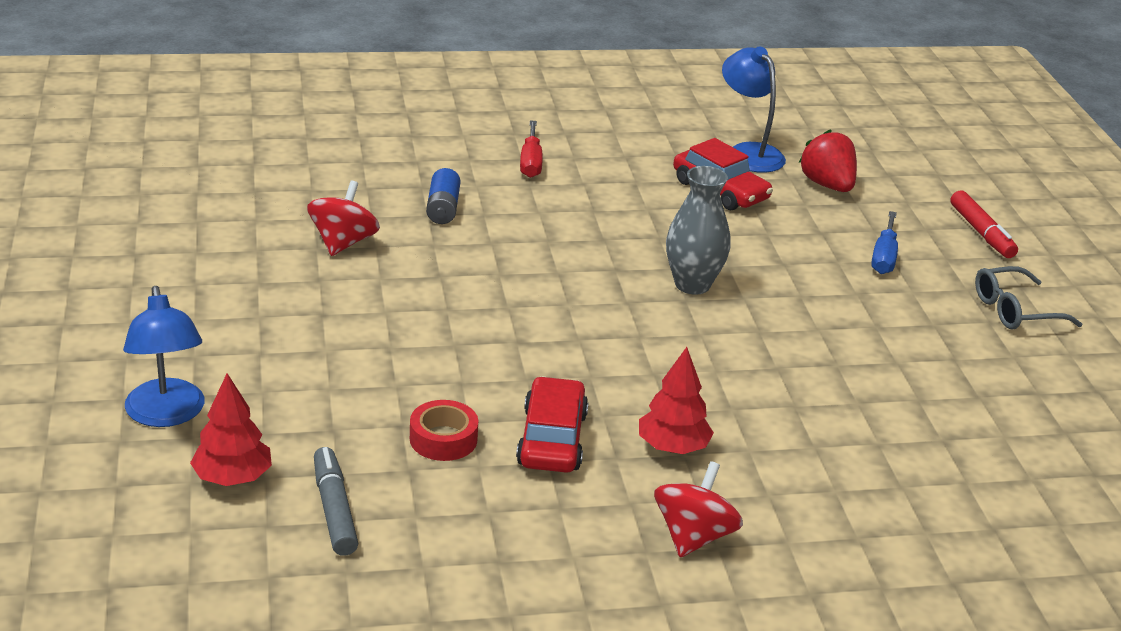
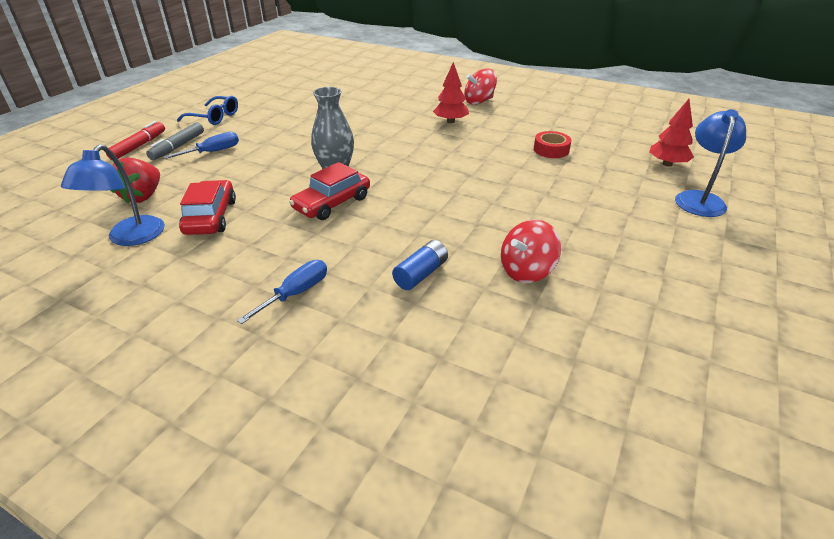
camera: 140 degrees left, 5 degrees up
grey marker [314,447,358,556] -> grey marker moved to [146,122,204,160]
red car [516,376,588,473] -> red car moved to [289,162,370,220]
red screwdriver [520,120,543,178] -> blue screwdriver [237,260,327,324]
grey glasses [975,266,1082,330] -> blue glasses [177,96,238,125]

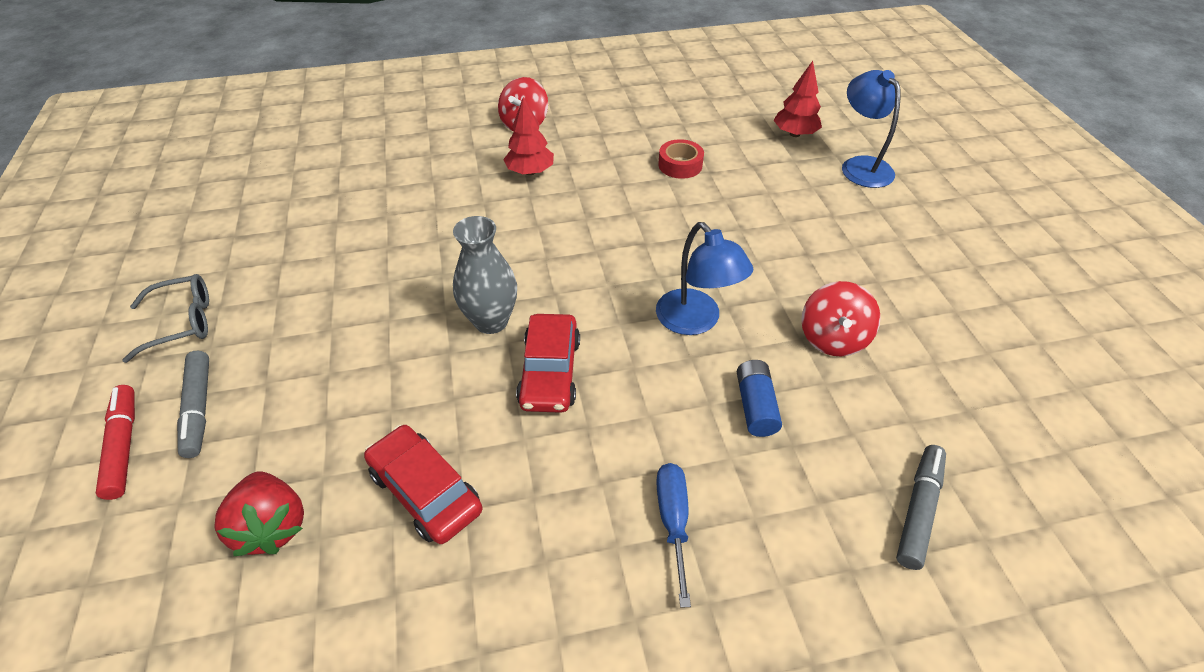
camera: 40 degrees left, 10 degrees up
blue lamp [61,144,165,246] -> blue lamp moved to [656,222,753,335]
blue screwdriver [164,132,239,159] -> none
blue glasses [177,96,238,125] -> grey glasses [122,274,209,363]
none -> grey marker [896,445,946,570]

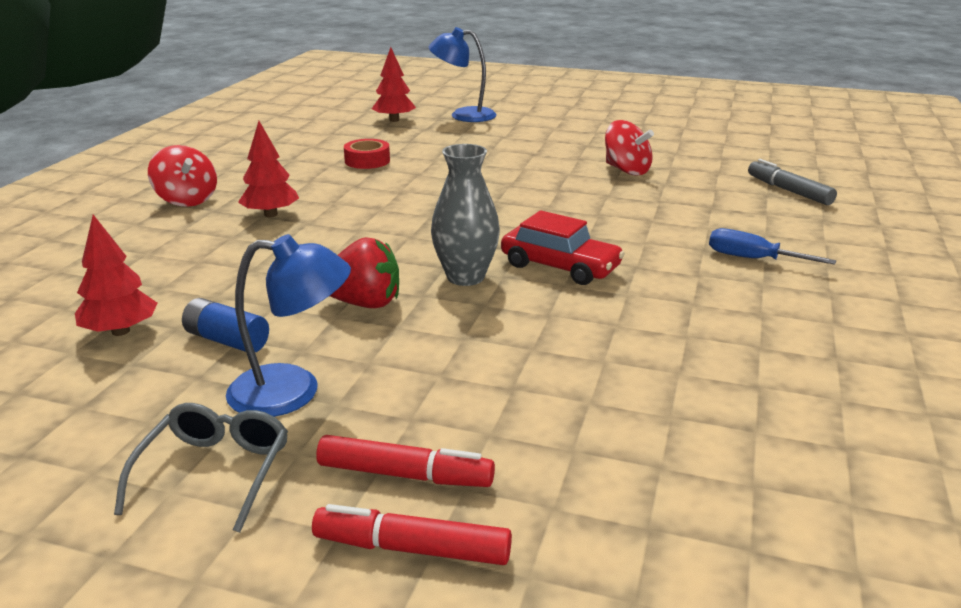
camera: 60 degrees left, 20 degrees down
grey marker [177,351,209,458] -> red marker [316,435,495,487]
red strawberry [215,471,304,556] -> red strawberry moved to [330,237,399,308]
red car [364,425,482,544] -> none
blue lamp [656,222,753,335] -> blue lamp moved to [226,234,351,417]
blue battery [737,360,782,437] -> blue battery moved to [182,298,269,352]
none -> red tree [75,215,158,336]

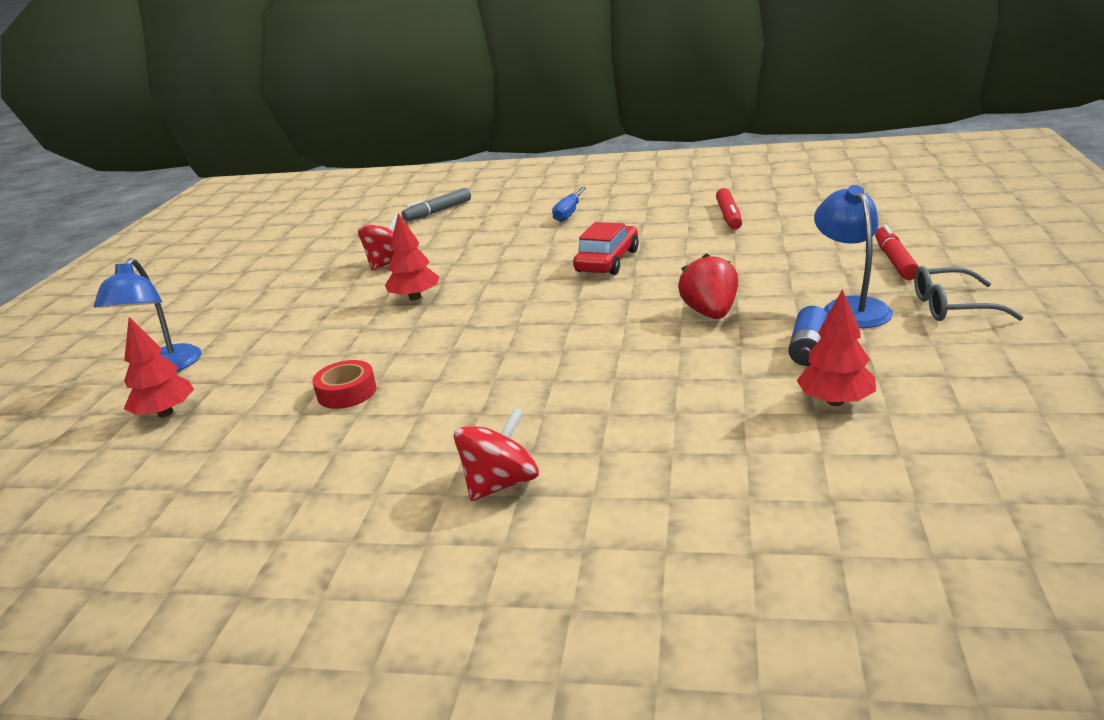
camera: 95 degrees left, 0 degrees up
red tree [238,121,299,217] -> red tree moved to [385,213,439,300]
red marker [312,504,512,565] -> red marker moved to [716,188,742,230]
grey vase [431,144,500,286] -> none

